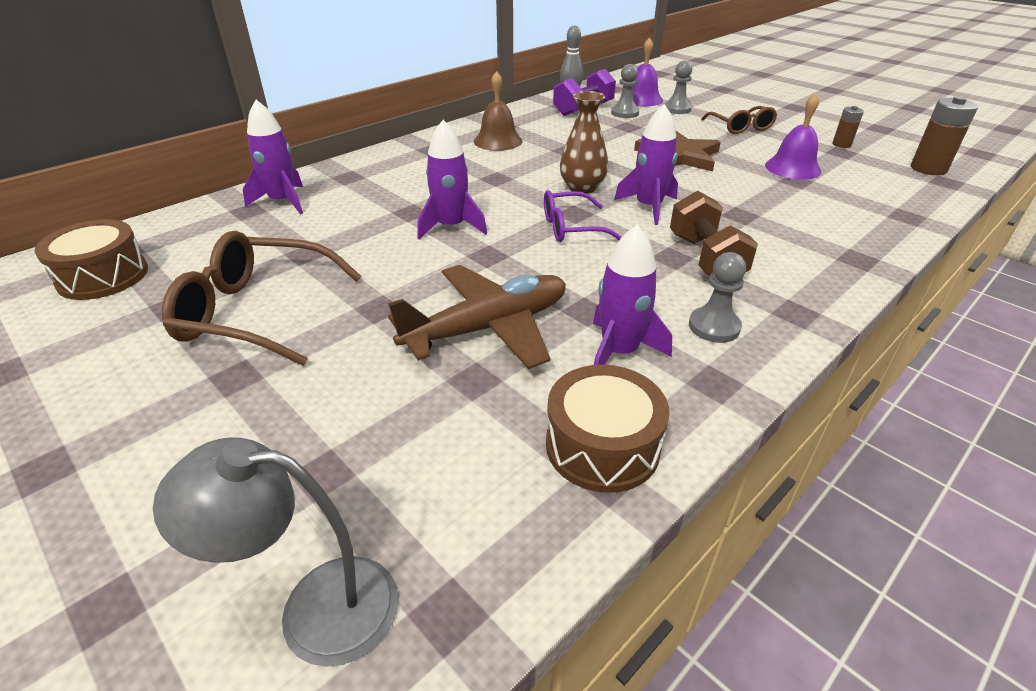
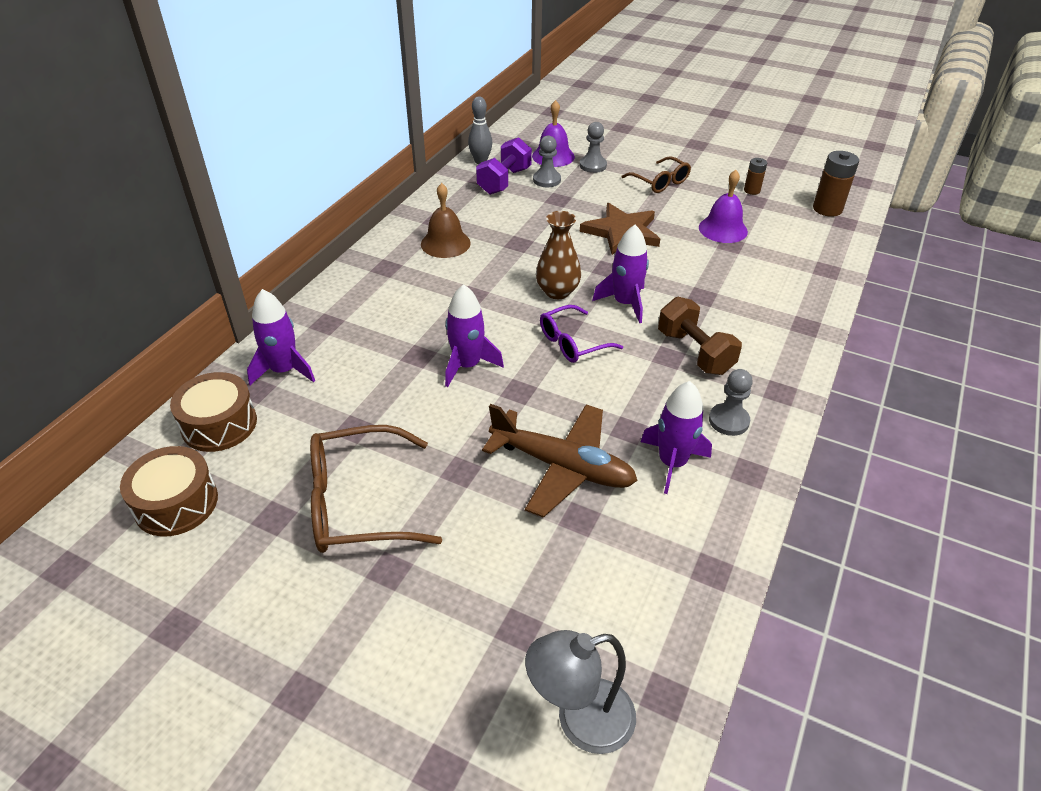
camera: 20 degrees left, 5 degrees up
brown plane [388,265,566,369] -> brown plane turned 75 degrees clockwise [482,404,638,518]
brown drum [546,365,670,493] -> brown drum moved to [170,372,257,452]

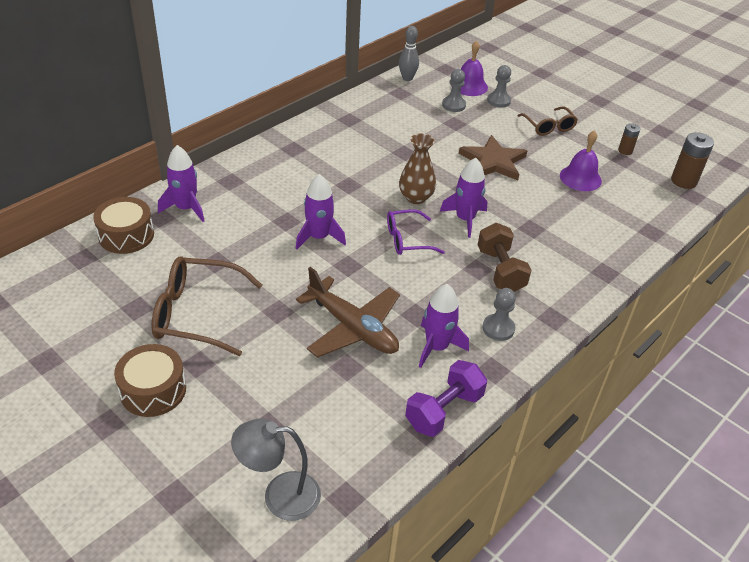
camera: 15 degrees right, 0 degrees up
brown drum [120,446,218,536] -> brown drum moved to [114,344,186,417]
brown bell [421,183,471,258] -> none
purple dumbbell [476,137,532,195] -> purple dumbbell moved to [405,360,487,437]

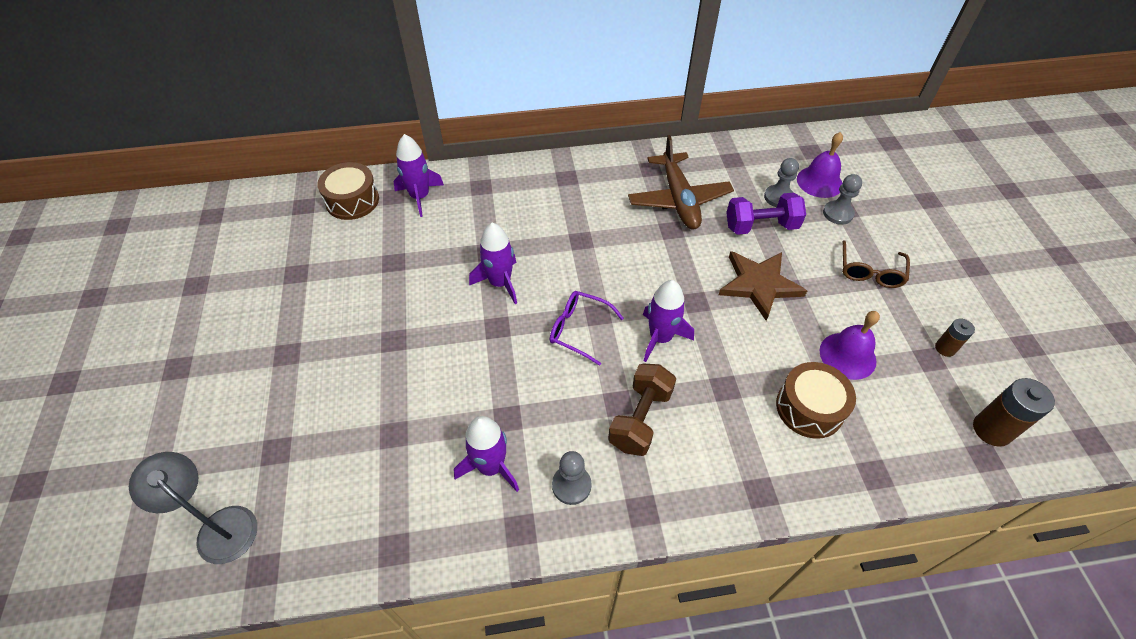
camera: 40 degrees right, 10 degrees up
brown drum [114,344,186,417] -> brown drum moved to [776,362,856,439]
brown glasses [151,256,262,356] -> none
brown plane [296,267,400,358] -> brown plane moved to [628,135,734,229]
grey bowling pin [399,26,419,81] -> none
brown vase [399,133,436,204] -> none
purple dumbbell [405,360,487,437] -> purple dumbbell moved to [726,193,806,235]

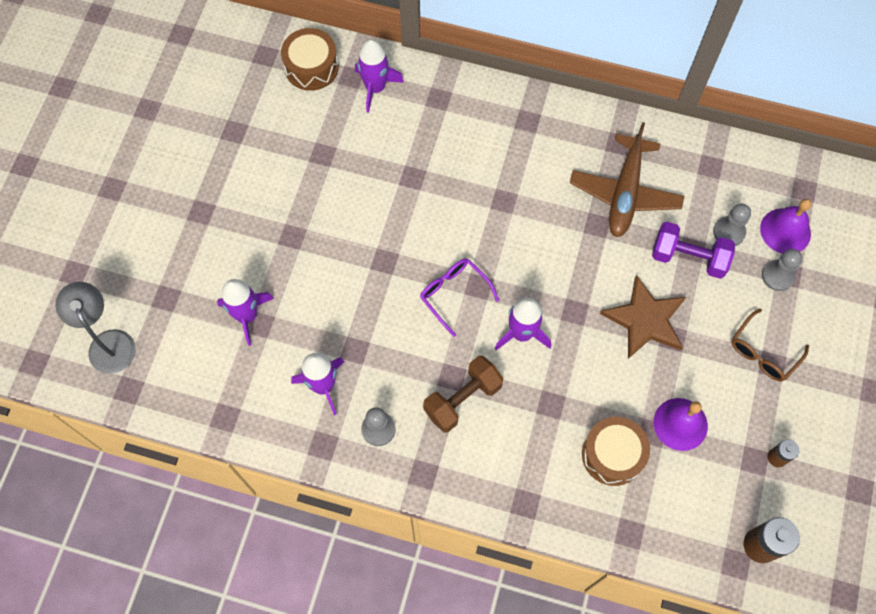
camera: 25 degrees right, 15 degrees up
purple rocket [469,223,517,304] -> purple rocket moved to [217,279,274,346]

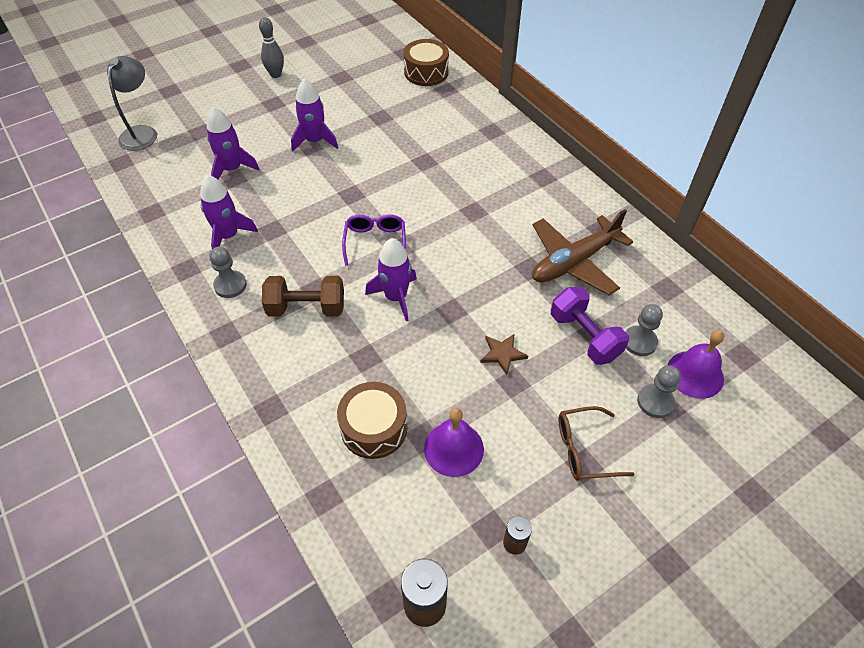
camera: 40 degrees right, 15 degrees down
purple rocket [355,39,404,113] -> purple rocket moved to [291,78,338,152]
brown star [600,275,686,359] -> brown star [480,333,528,375], size x0.53
none -> grey bowling pin [259,17,284,78]

